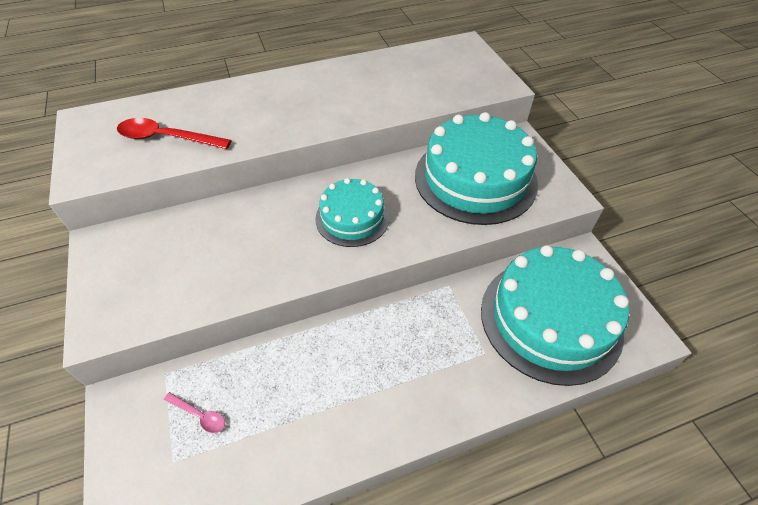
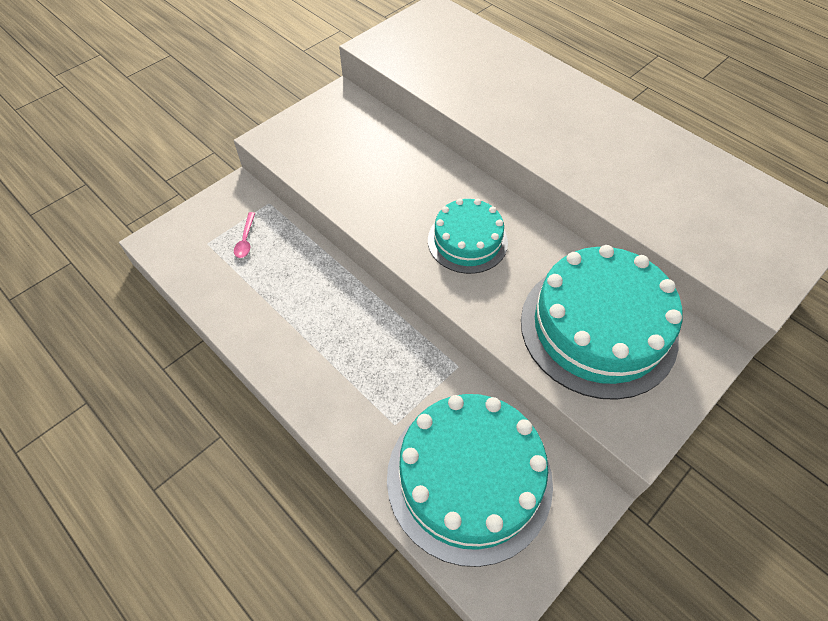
camera: 65 degrees right, 5 degrees up
red spoon [117,118,231,149] -> none

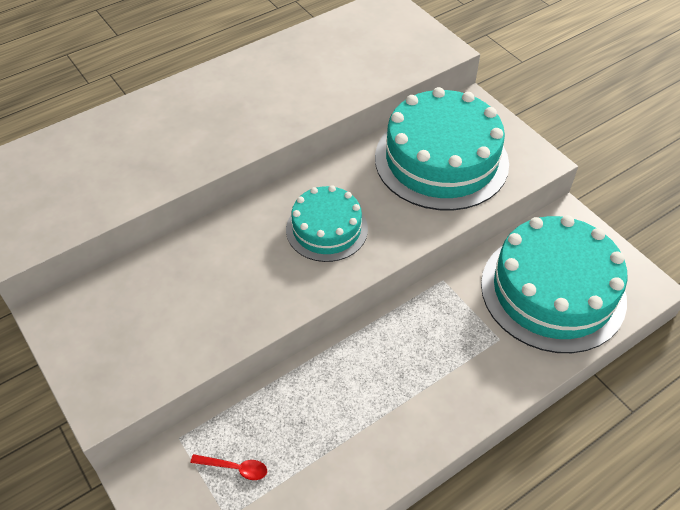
camera: 80 degrees left, 5 degrees down
pink spoon [234,212,255,258] -> red spoon [191,454,267,480]

